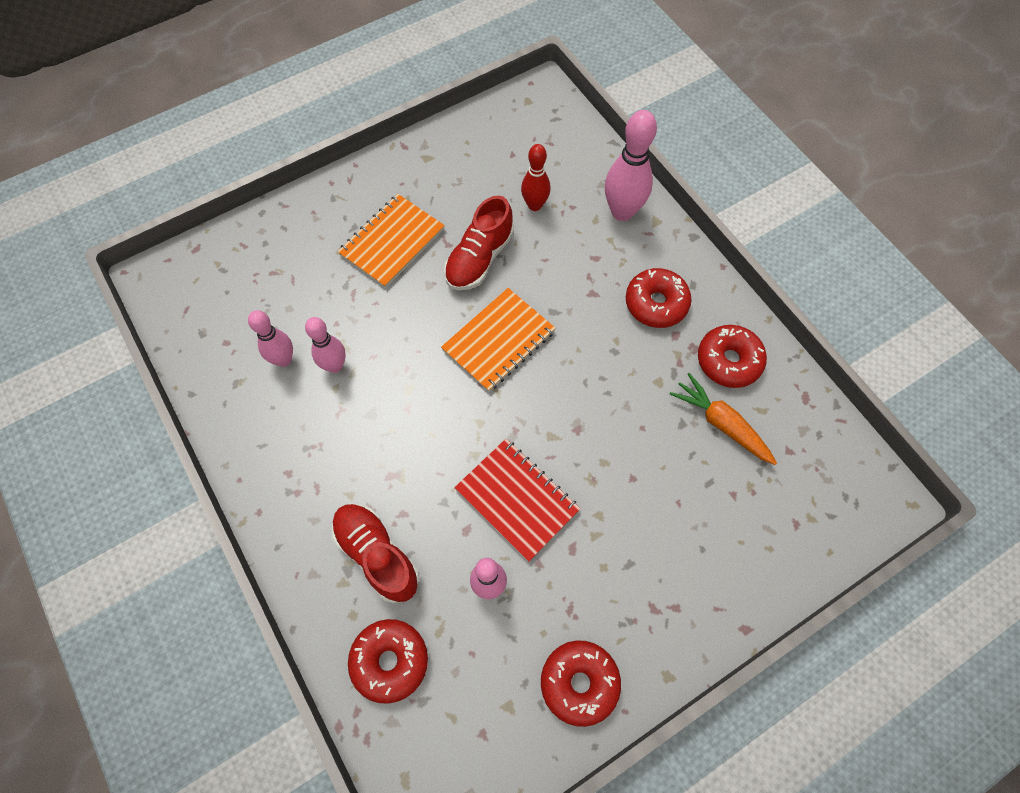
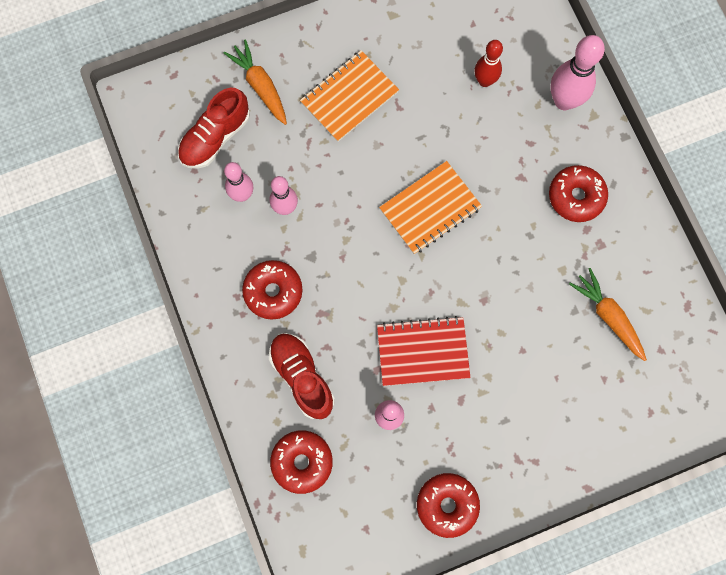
camera: 10 degrees right, 10 degrees up
red shoe [444,195,514,291] -> red shoe moved to [178,88,250,168]
red notebook [454,439,580,562] -> red notebook turned 60 degrees counterclockwise [377,316,471,386]
red donut [698,325,767,388] -> red donut moved to [242,260,303,320]
none -> orange carrot [224,39,287,125]

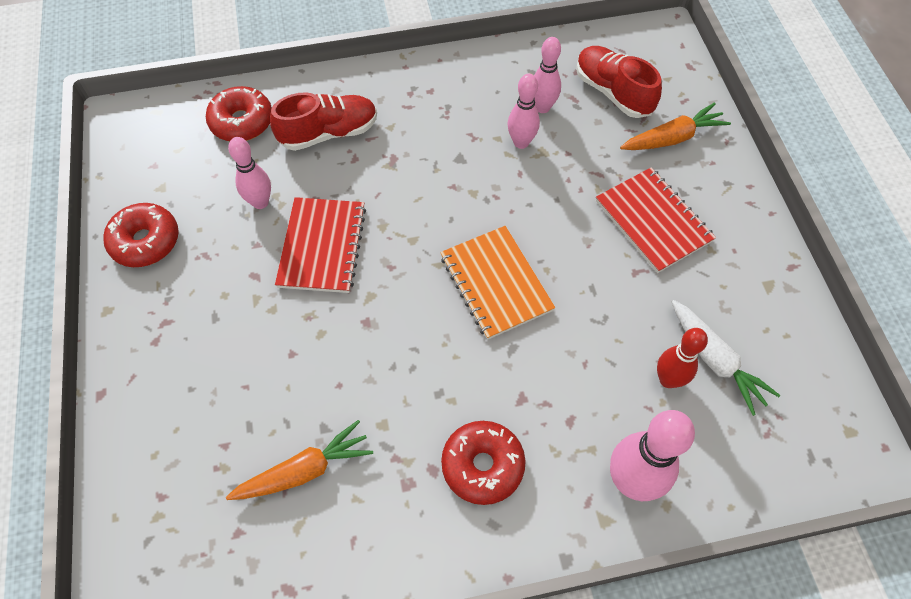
camera: 100 degrees right, 15 degrees down
red donut [242,260,303,320] -> none
orange notebook [300,50,399,142] -> red notebook [596,167,716,273]
none -> white carrot [672,300,780,416]

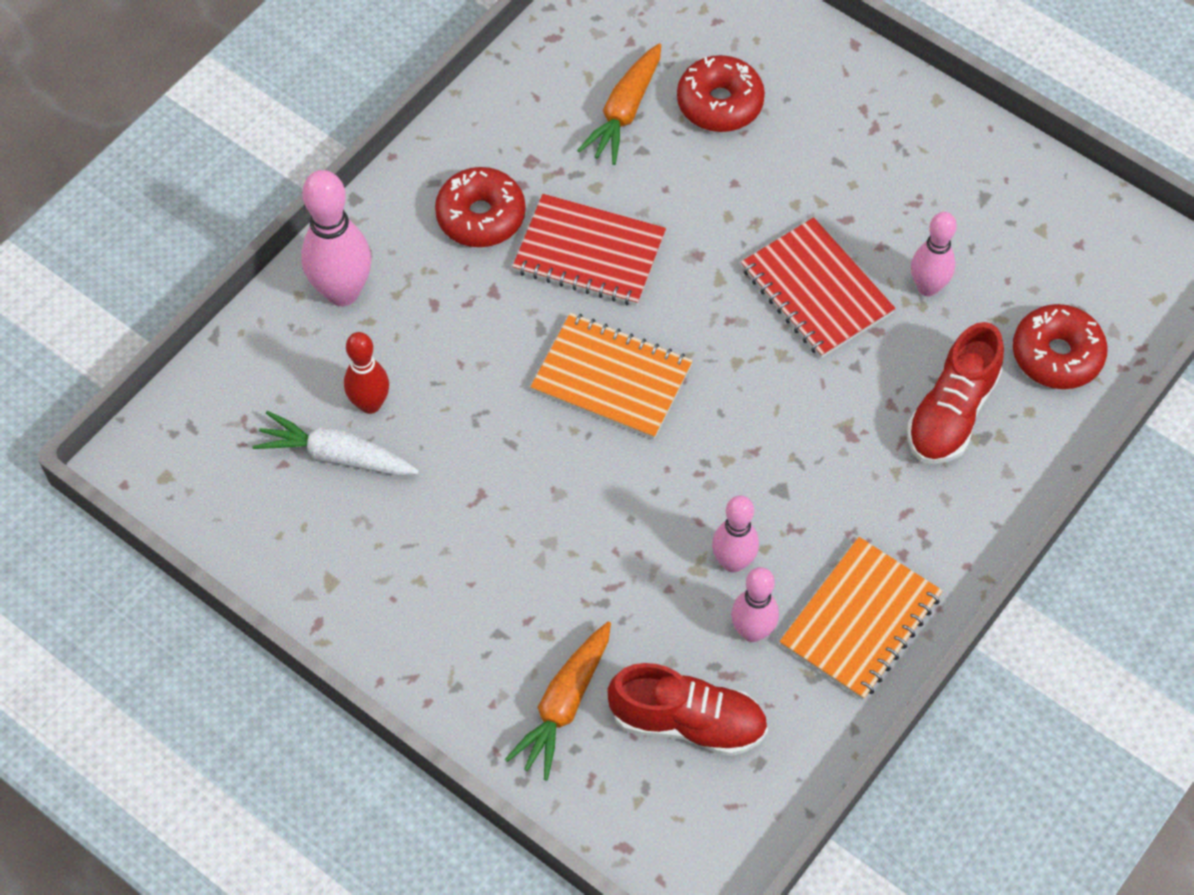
camera: 140 degrees right, 0 degrees up
red donut [103,203,179,267] -> red donut moved to [677,55,765,132]
red notebook [596,167,716,273] -> red notebook moved to [512,194,666,306]
none -> orange notebook [779,537,943,700]

